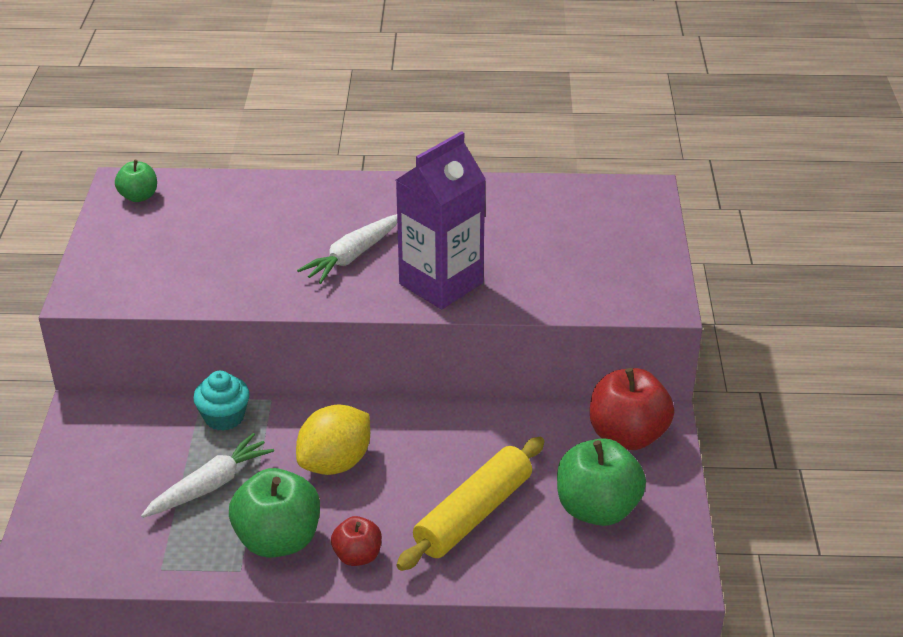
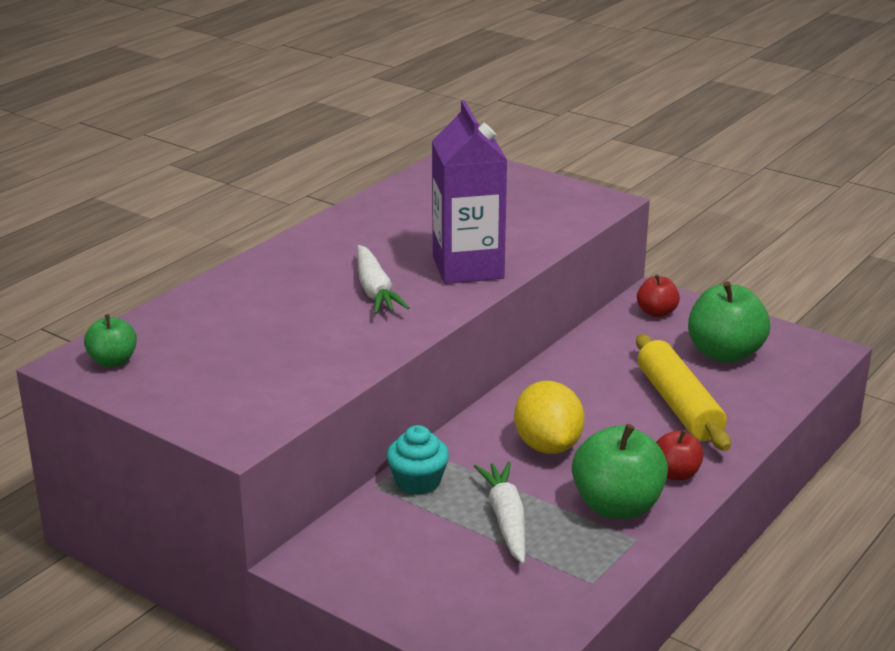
camera: 55 degrees left, 10 degrees down
red apple [590,368,674,450] -> red apple [637,274,680,317], size x0.56

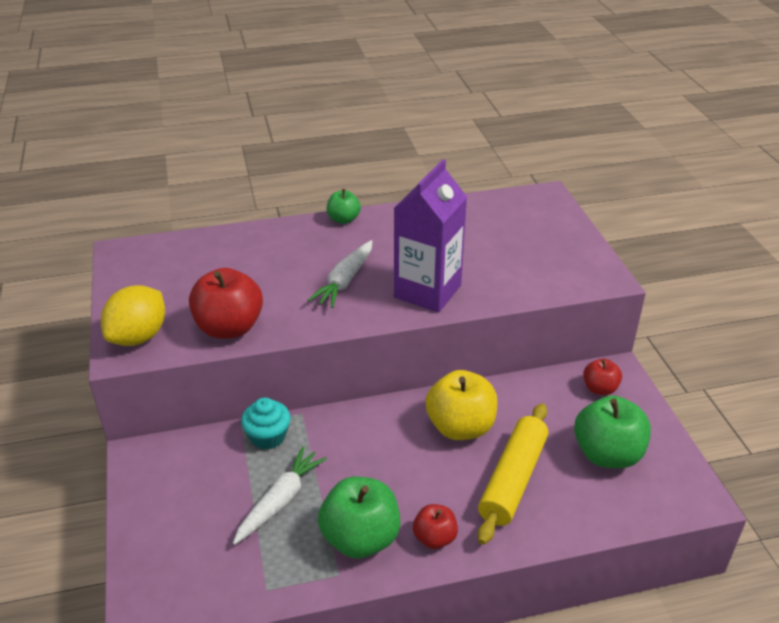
camera: 40 degrees right, 10 degrees up
green apple [84,314,137,367] -> green apple moved to [327,189,361,224]
yellow lemon [514,381,585,454] -> yellow lemon moved to [101,285,165,346]
none -> red apple [189,268,263,339]
none -> yellow apple [425,370,498,440]

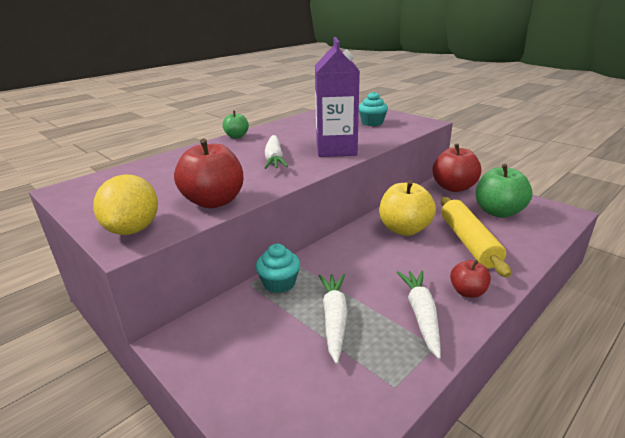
camera: 30 degrees left, 10 degrees down
green apple [318,477,401,559] -> white carrot [397,270,441,359]
red apple [583,359,622,395] -> red apple [432,143,482,192], size x1.80
none -> turquoise cupcake [359,92,388,126]

